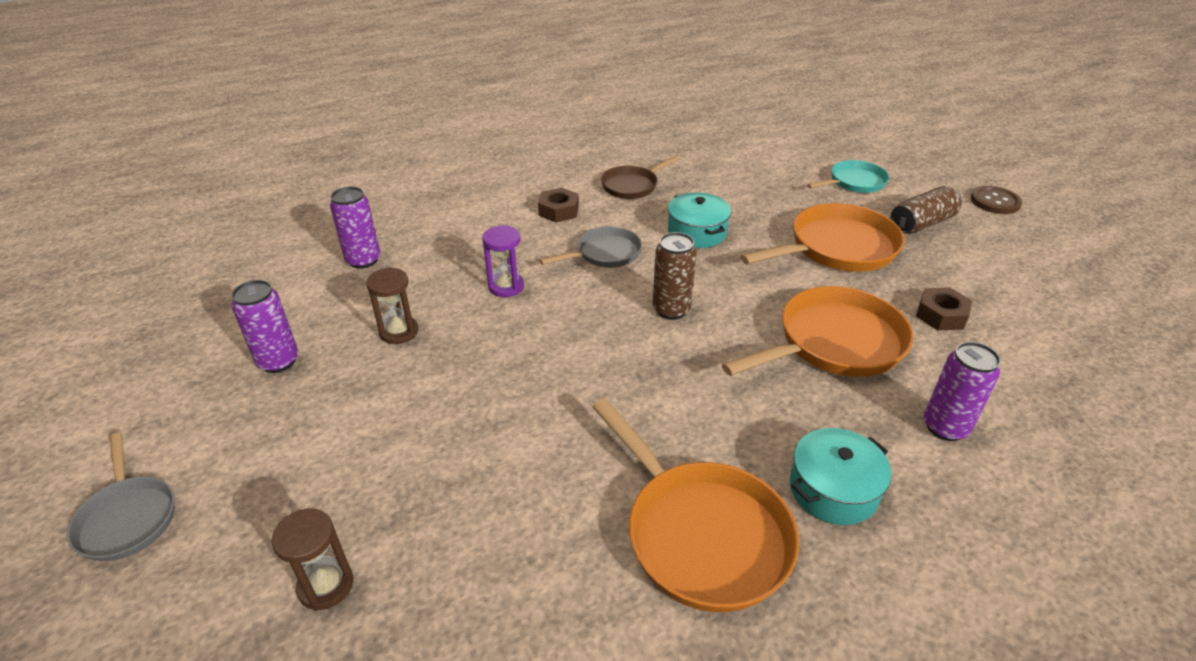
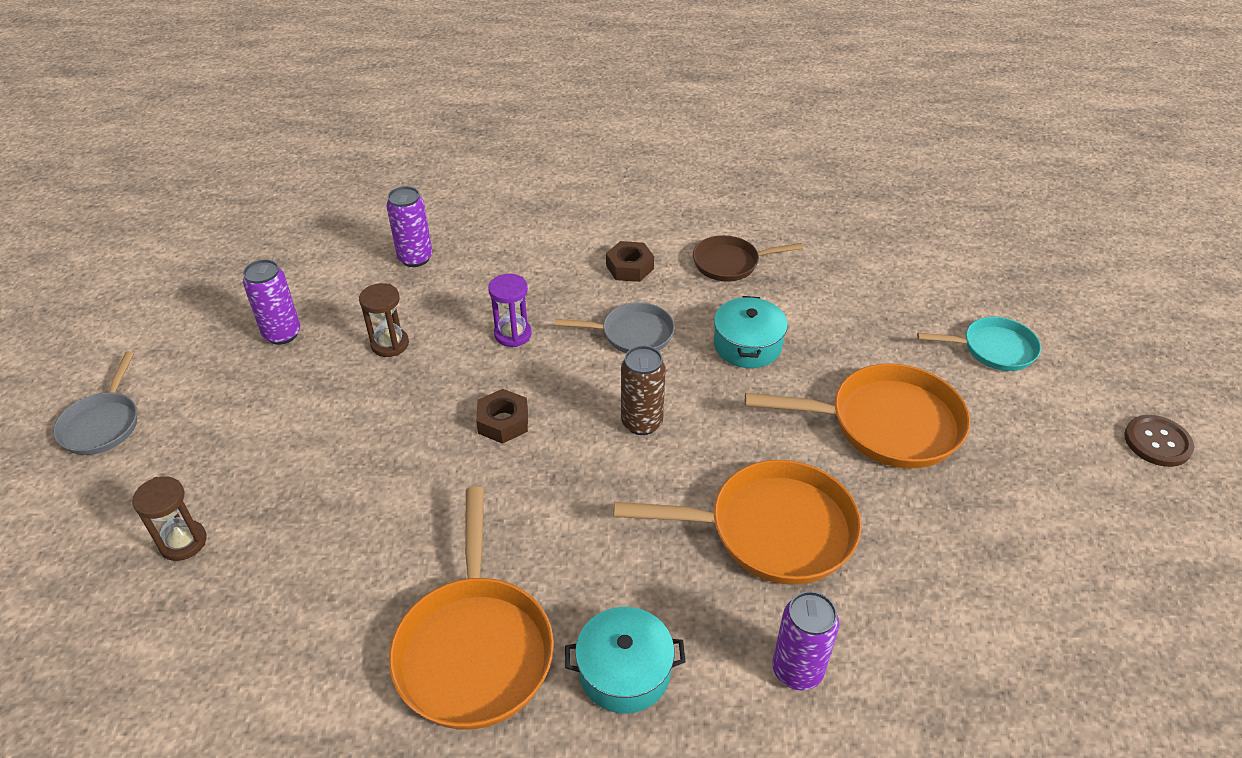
camera: 30 degrees right, 5 degrees up
brown can [891,186,962,234] -> none
brown nut [916,287,972,330] -> brown nut moved to [476,389,528,444]

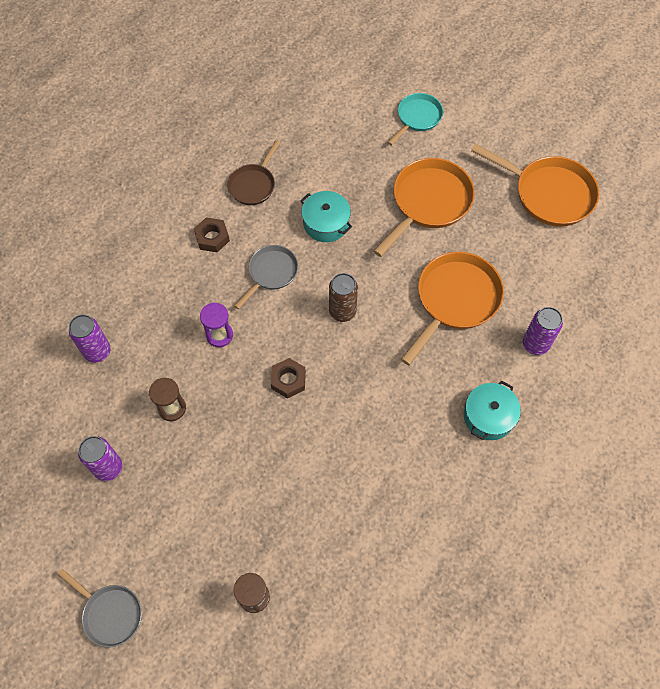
camera: 55 degrees left, 20 degrees up
orange pan [389,487,554,730] -> orange pan moved to [471,144,599,227]
brown button [1124,415,1194,467] -> none

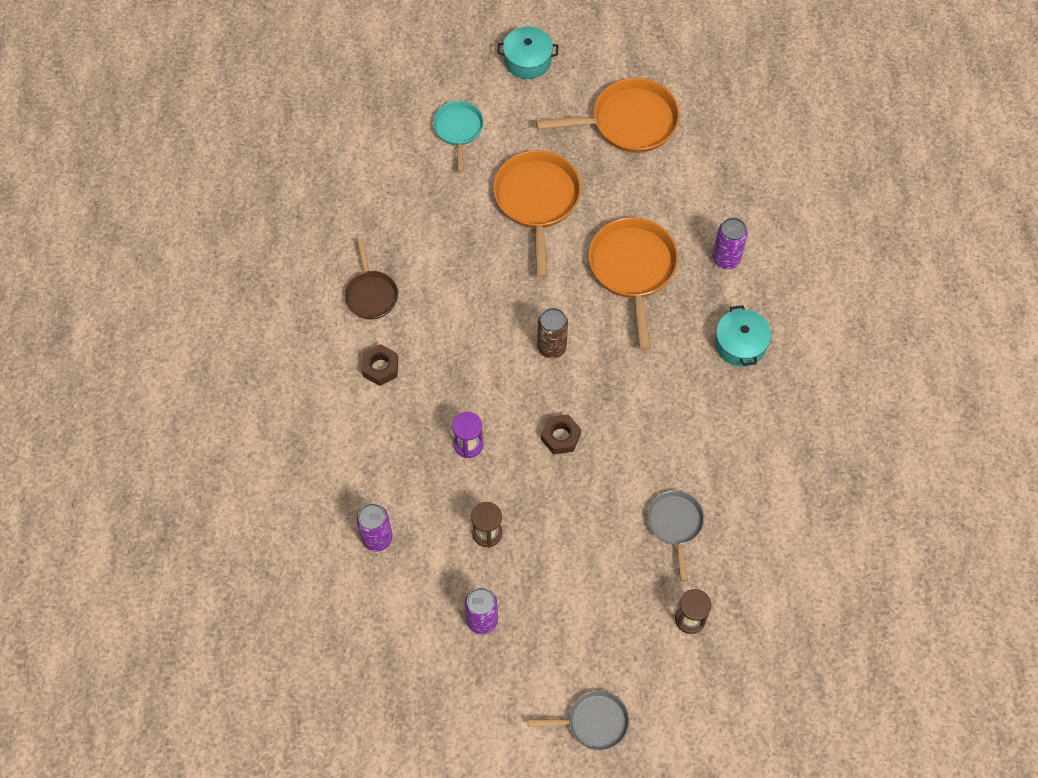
camera: 40 degrees left, 0 degrees up
grey pan [235,245,298,309] -> grey pan moved to [647,490,704,582]
turquoise pot [300,191,352,242] -> turquoise pot moved to [497,26,558,79]

